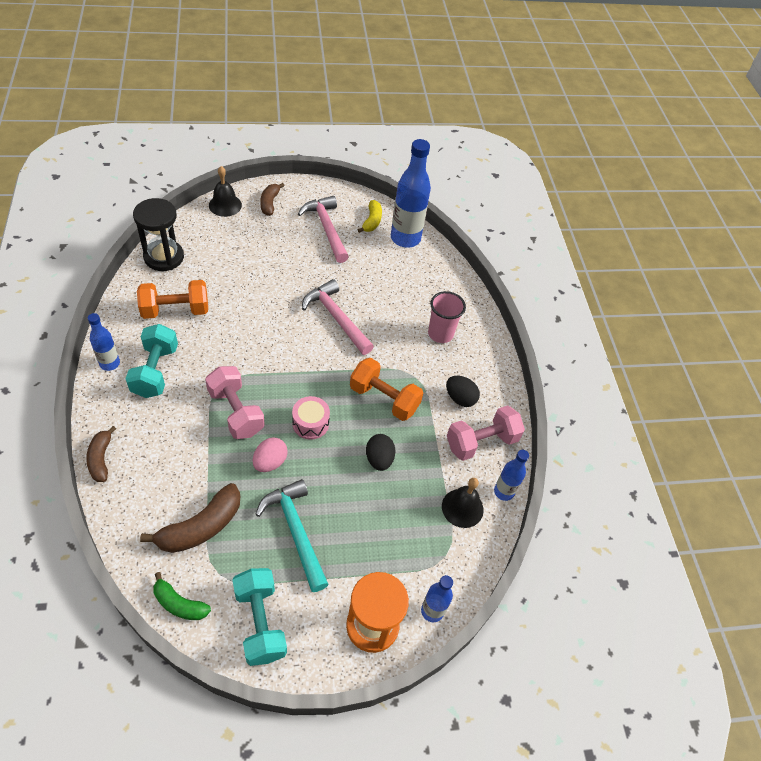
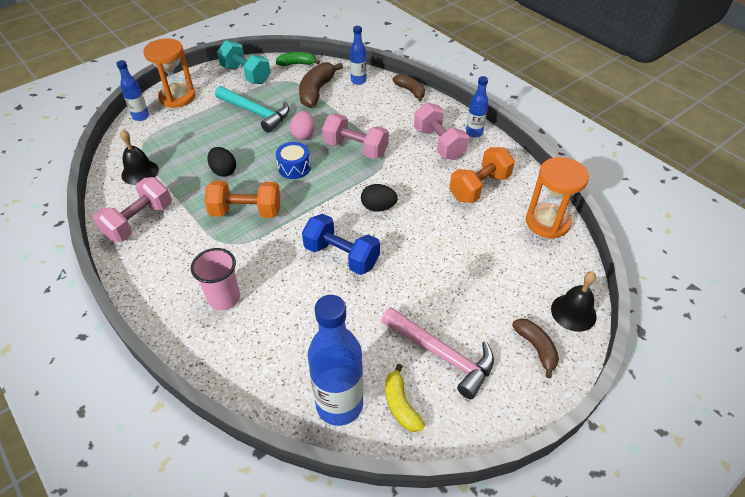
camera: 155 degrees right, 5 degrees down
turquoise dumbbell [125,324,178,398] -> pink dumbbell [414,102,469,160]
black hourglass [133,198,184,271] -> orange hourglass [526,157,589,239]
pink drum [292,396,330,440] -> blue drum [276,142,311,179]
pink hammer [302,279,374,355] -> blue dumbbell [302,214,380,275]
black egg [446,376,480,407] -> black egg moved to [361,184,398,212]
blue bottle [494,450,529,501] -> blue bottle moved to [350,26,367,85]

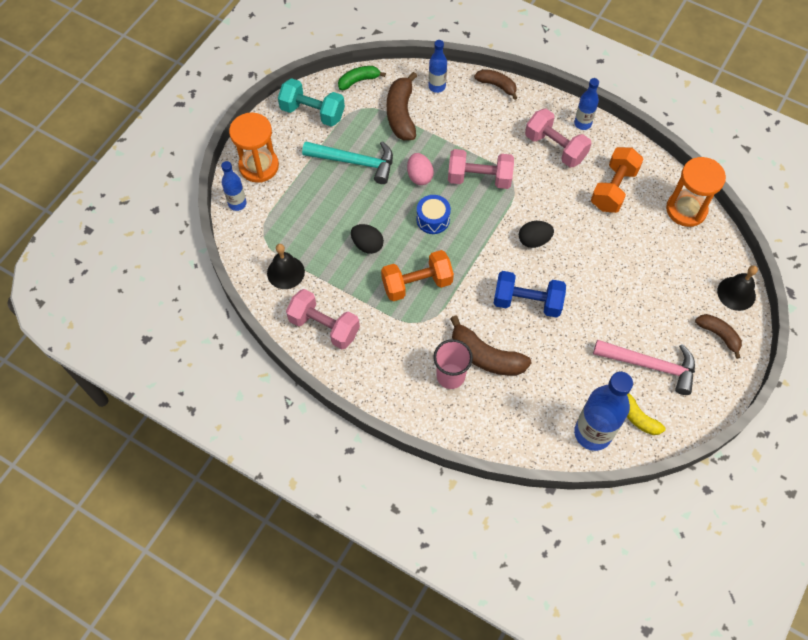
camera: 20 degrees left, 15 degrees up
pink dumbbell [93,177,172,242] -> pink dumbbell turned 75 degrees counterclockwise [286,289,360,349]
none -> brown banana [450,315,532,376]

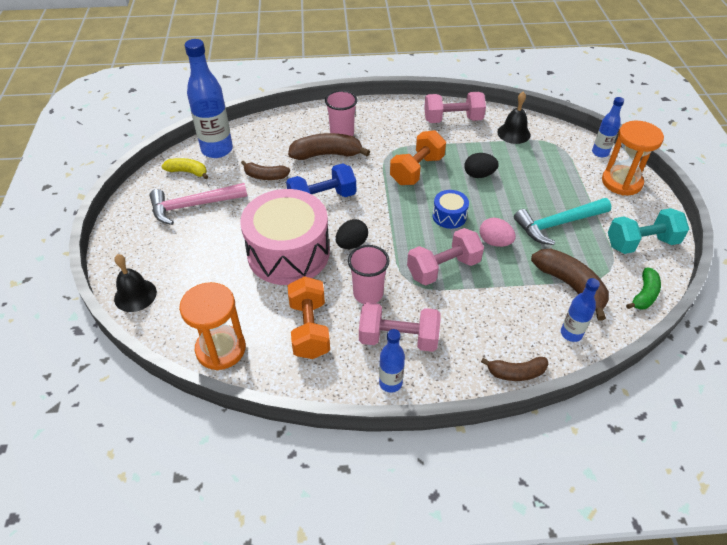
camera: 145 degrees right, 15 degrees down
brown banana [695,314,742,359] -> brown banana moved to [241,161,290,180]
none -> pink drum [240,189,330,285]
none -> pink cup [348,245,389,304]

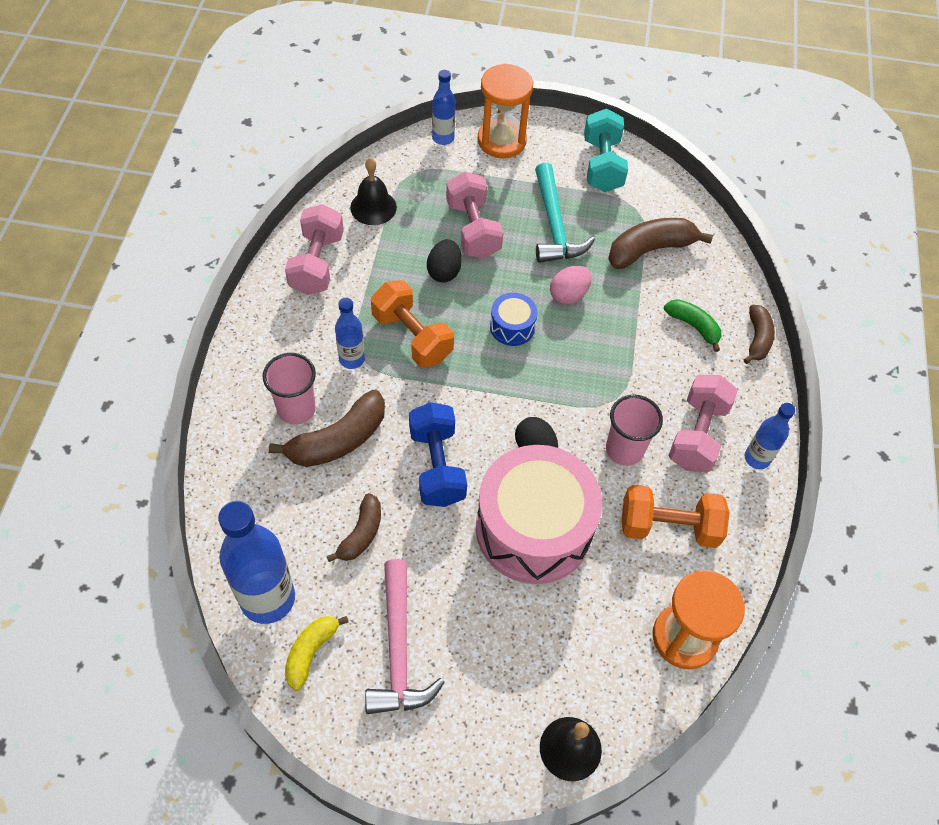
camera: 80 degrees left, 10 degrees up
brown banana [288,133,370,160] -> brown banana turned 135 degrees counterclockwise [269,390,385,467]
pink dumbbell [407,228,484,285] -> pink dumbbell moved to [446,171,503,259]
blue bottle [561,278,600,342] -> blue bottle moved to [335,298,365,369]
green banana [626,267,661,310] -> green banana moved to [664,299,721,352]

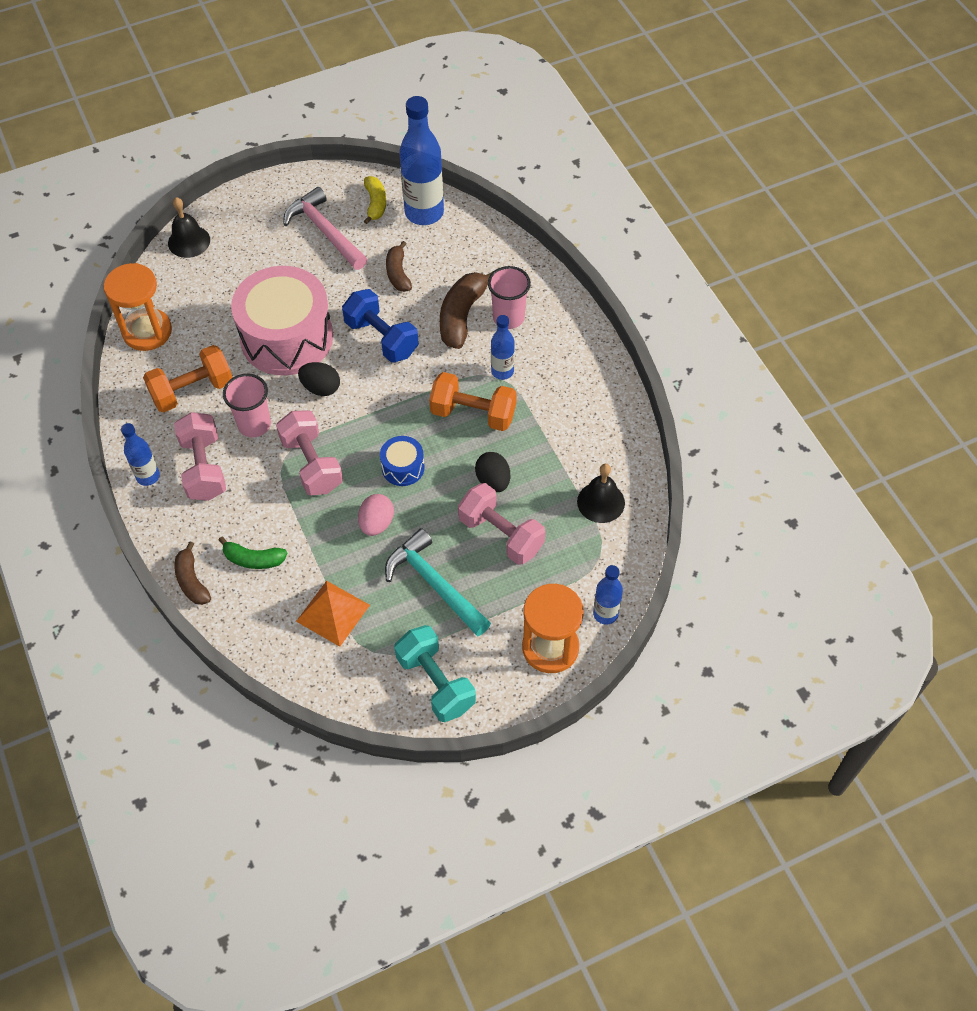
camera: 150 degrees right, 0 degrees up
pink dumbbell [285,204,344,295] -> pink dumbbell moved to [276,410,343,495]
brown banana [608,218,713,269] -> orange pyramid [296,581,370,647]

